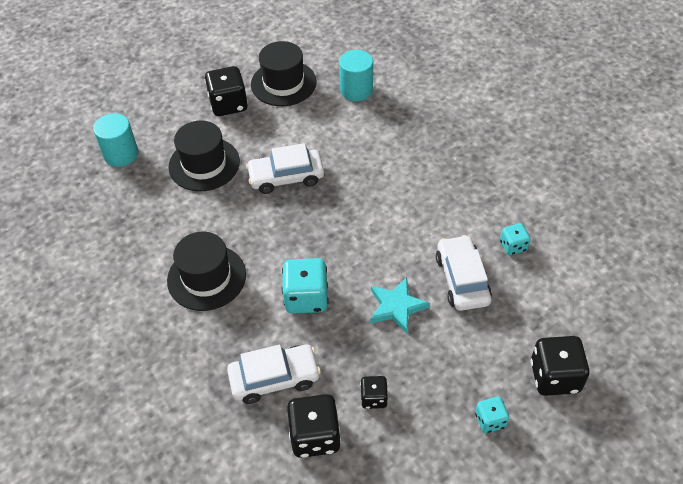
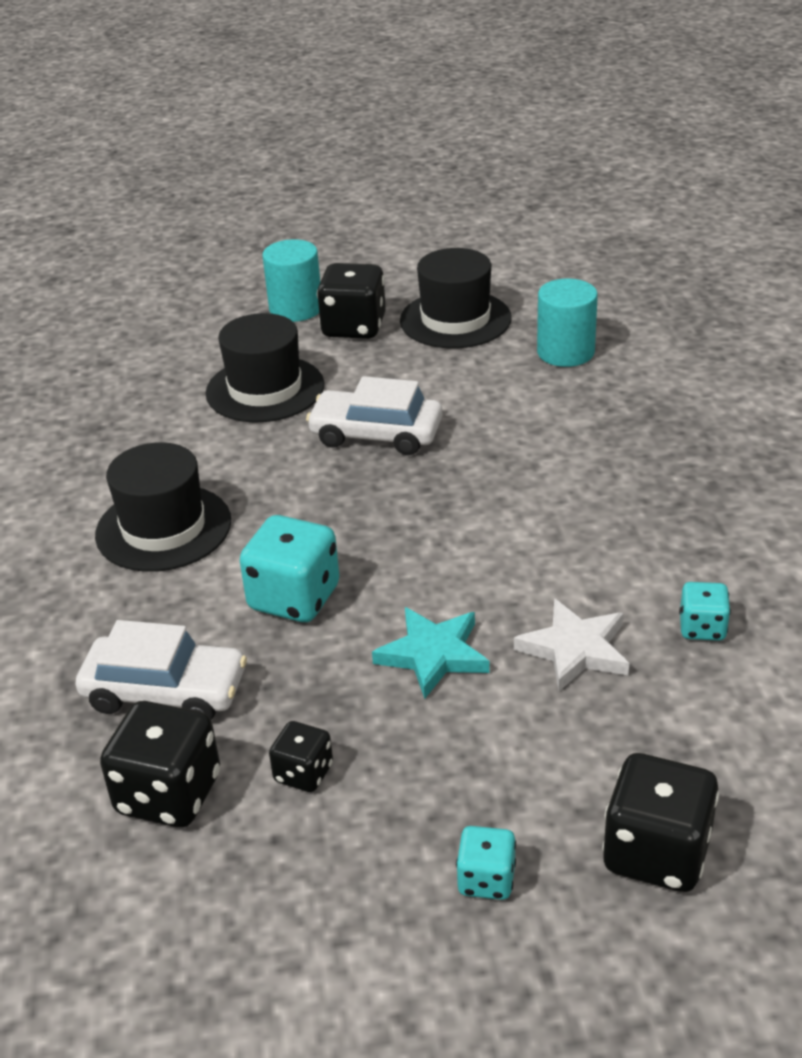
camera: 25 degrees right, 15 degrees down
turquoise cylinder [93,113,138,167] -> turquoise cylinder moved to [263,239,320,322]
white car [436,235,492,311] -> white star [514,599,629,691]

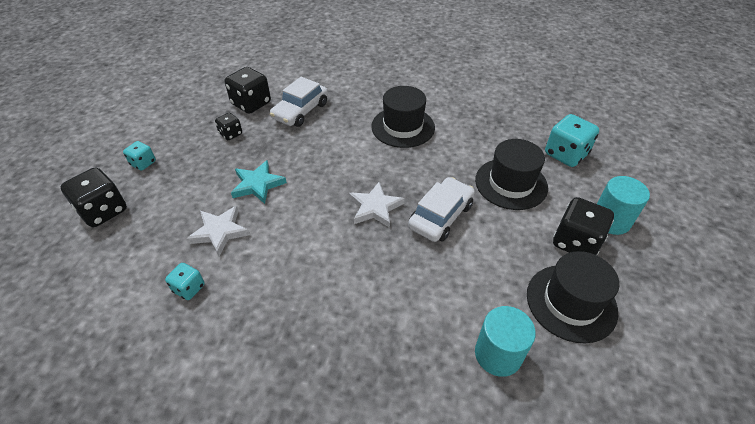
camera: 110 degrees right, 10 degrees up
turquoise dice [240,515,340,622] -> turquoise dice moved to [545,114,599,167]
none -> white star [349,182,405,228]

